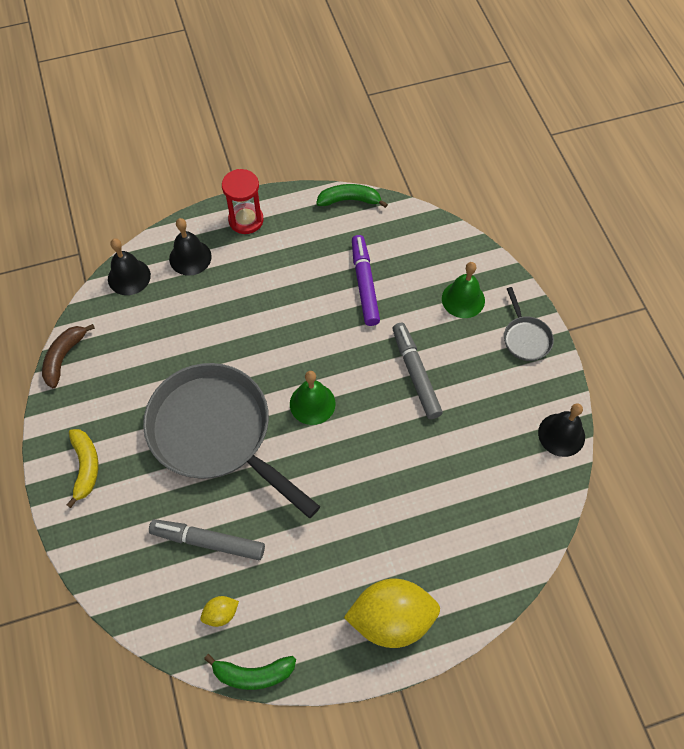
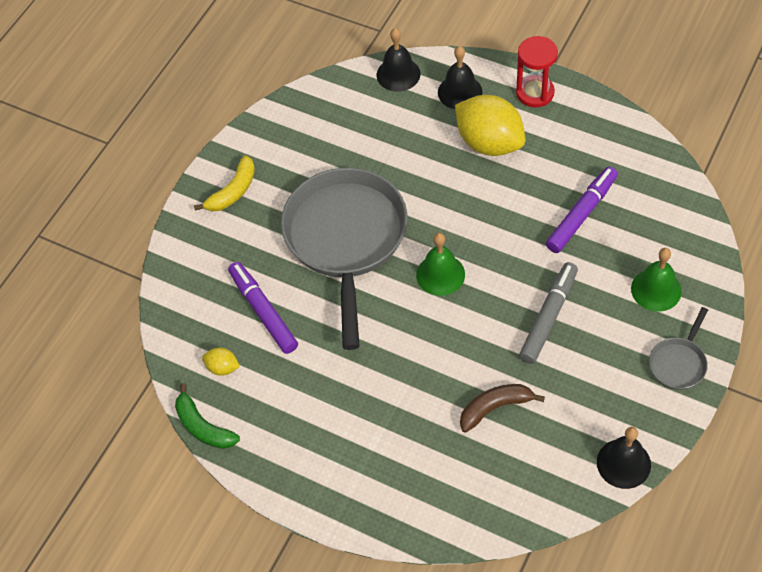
camera: 50 degrees right, 5 degrees down
brown banana [42,324,95,388] -> brown banana moved to [460,384,545,433]
grey marker [149,519,265,560] -> purple marker [228,262,298,354]
green banana [316,184,388,208] -> none
yellow lemon [344,579,440,648] -> yellow lemon moved to [455,95,525,156]

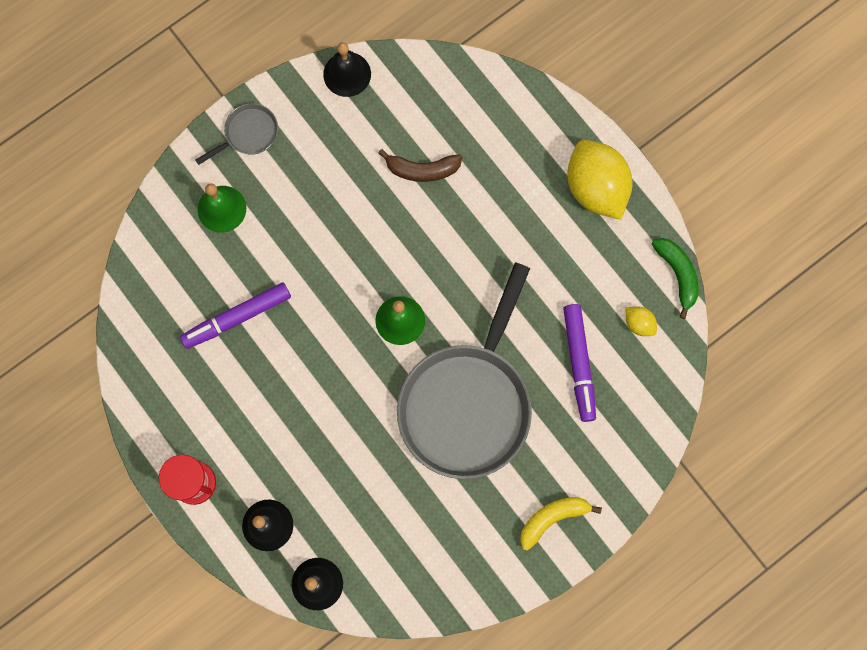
camera: 160 degrees left, 20 degrees up
yellow lemon [455,95,525,156] -> yellow lemon moved to [567,140,632,220]
grey marker [519,262,578,364] -> none

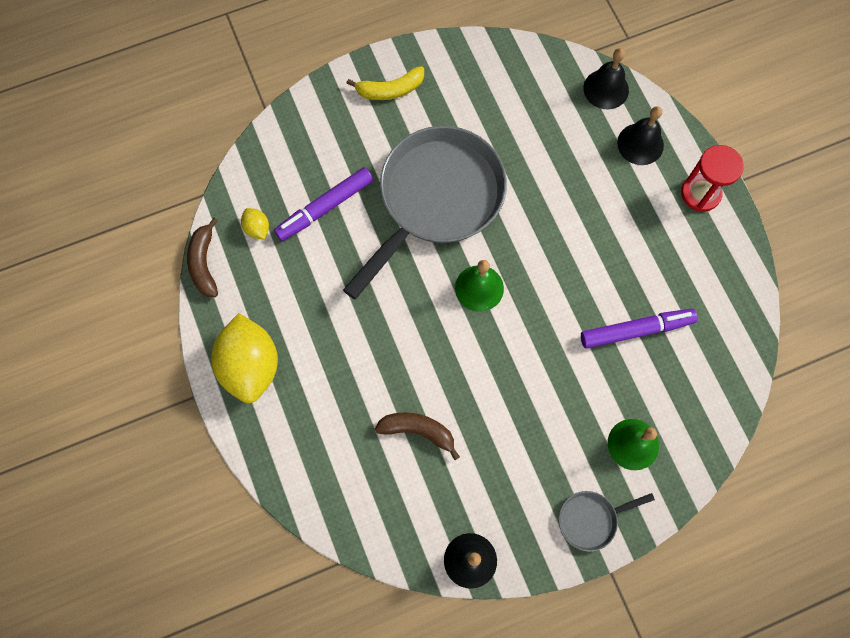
camera: 165 degrees left, 5 degrees down
purple marker [563,304,596,422] -> purple marker turned 135 degrees counterclockwise [274,167,373,241]
green banana [652,238,699,319] -> brown banana [187,218,218,297]

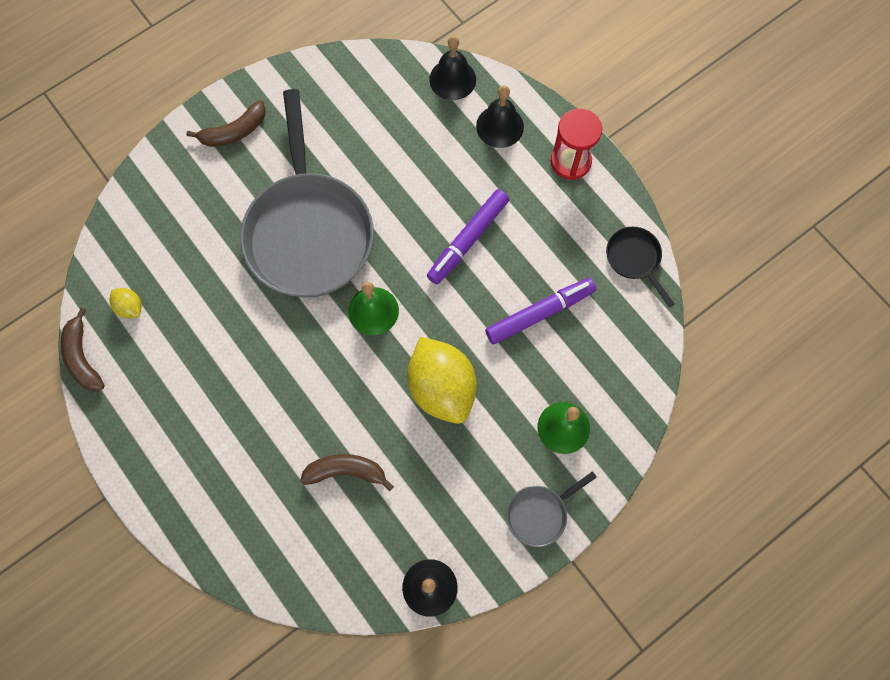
camera: 15 degrees left, 0 degrees up
yellow lemon [211,313,278,403] -> yellow lemon moved to [407,337,477,424]
purple marker [274,167,373,241] -> purple marker moved to [427,189,509,284]
grey pan [343,126,507,299] -> grey pan turned 150 degrees clockwise [240,89,374,298]
yellow banana [346,66,424,100] -> brown banana [186,100,266,147]
none -> black pan [606,227,675,307]

